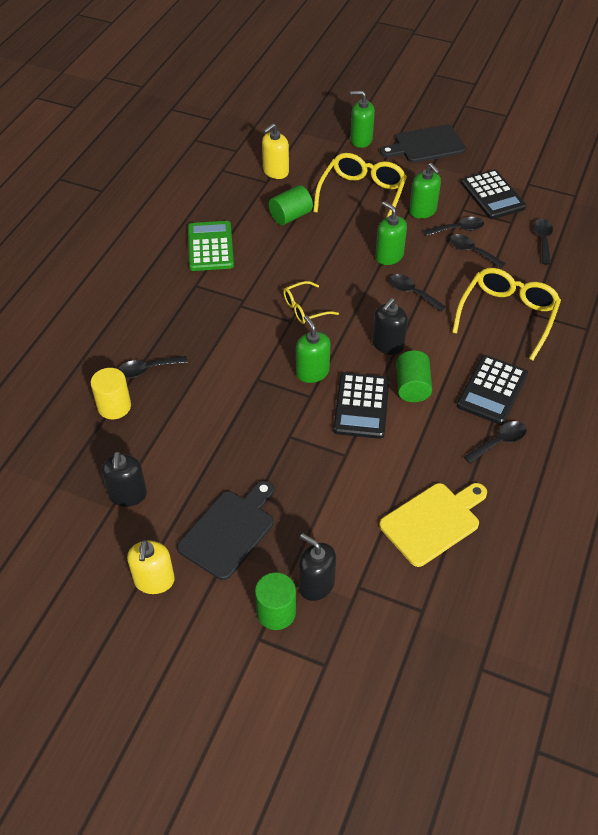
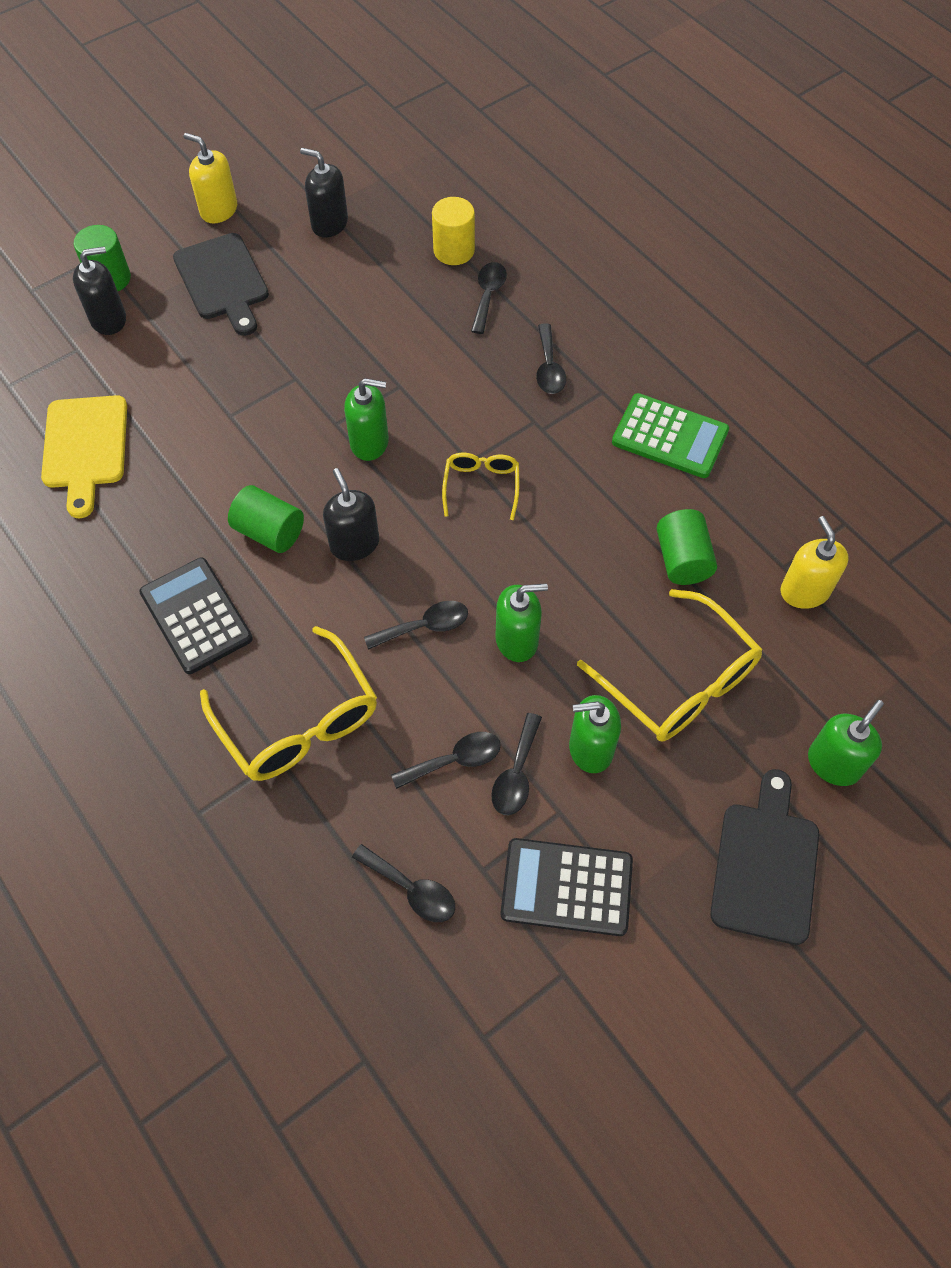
camera: 120 degrees right, 10 degrees up
black calculator [333,373,389,439] -> none
black spoon [464,421,527,464] -> black spoon moved to [536,323,566,394]

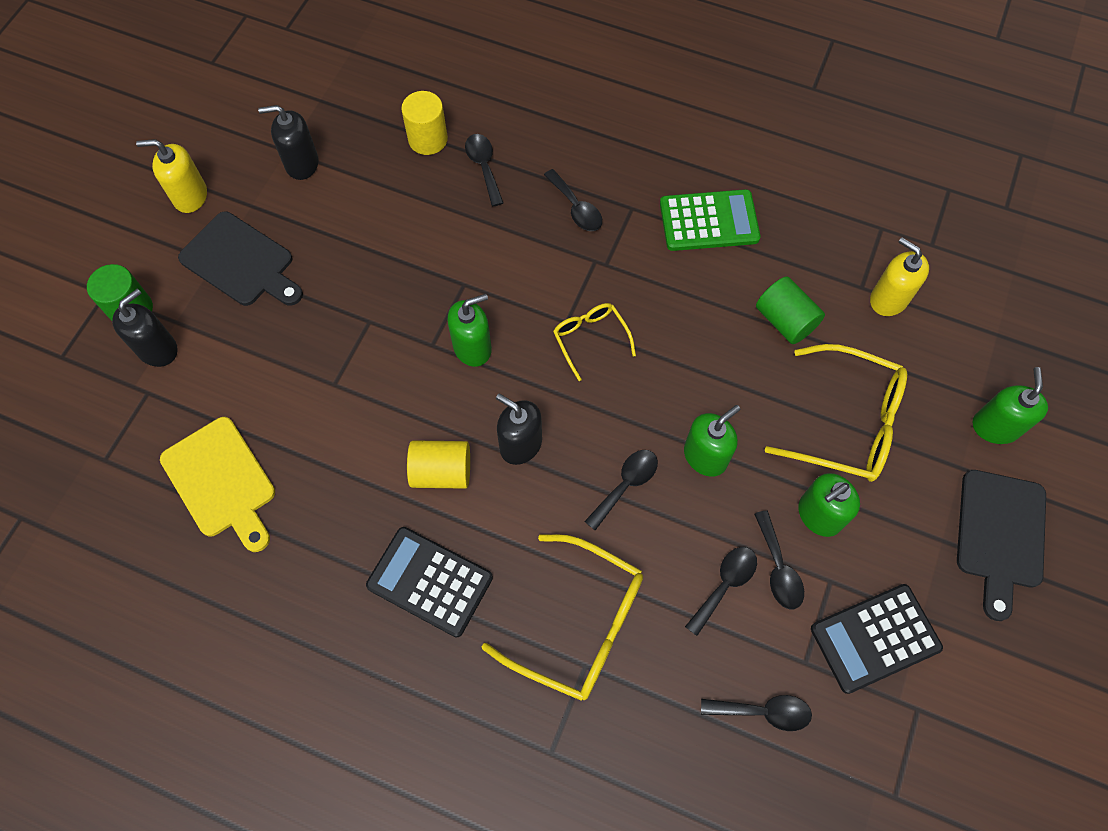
camera: 30 degrees left, 5 degrees up
green cylinder [228,485,304,553] -> yellow cylinder [407,440,470,489]
black cutting board [710,769,819,945] -> black cutting board turned 150 degrees counterclockwise [957,470,1046,621]

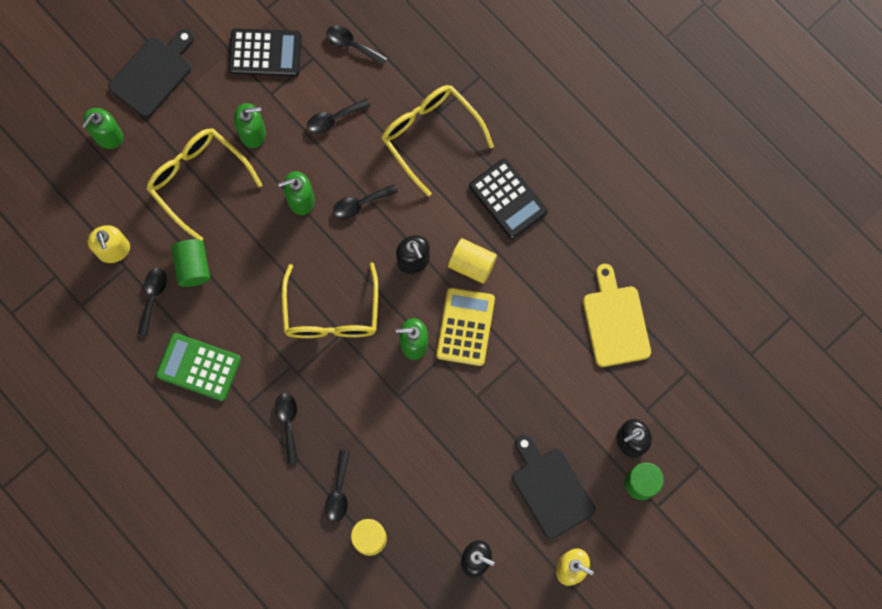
camera: 155 degrees left, 10 degrees up
yellow glasses [553,303,636,381] -> yellow glasses [282,262,378,338], size x1.81
black spoon [754,511,804,609] -> black spoon moved to [138,268,167,336]
none -> yellow calculator [436,288,495,366]

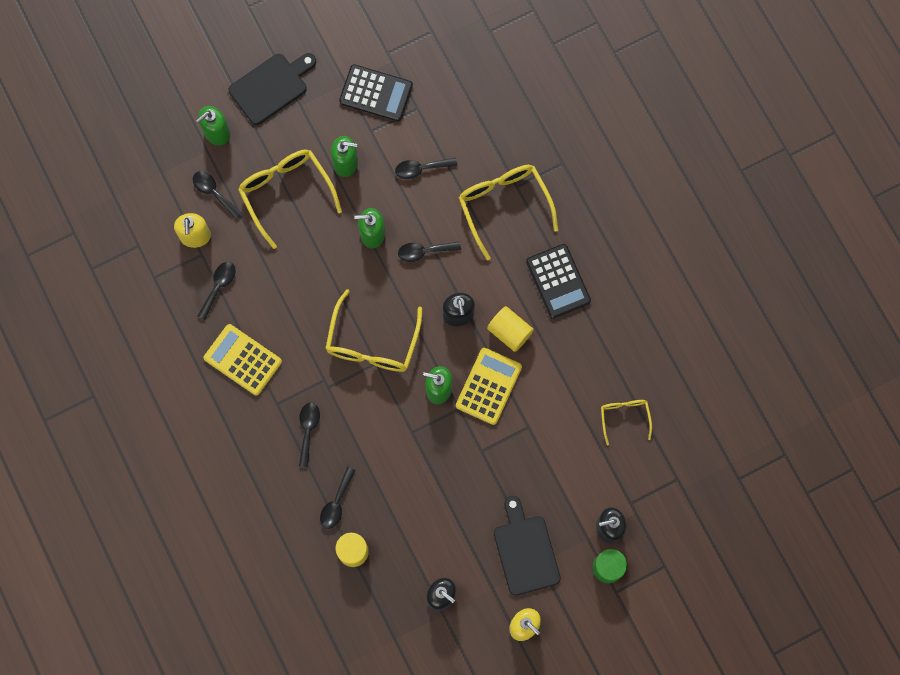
camera: 15 degrees right, 0 degrees up
green calculator [156,333,241,401] -> yellow calculator [204,324,282,396]
green cylinder [171,239,210,287] -> none
black spoon [326,25,387,66] -> black spoon moved to [193,171,242,219]
yellow cutting board [583,264,651,367] -> yellow glasses [601,400,652,446]

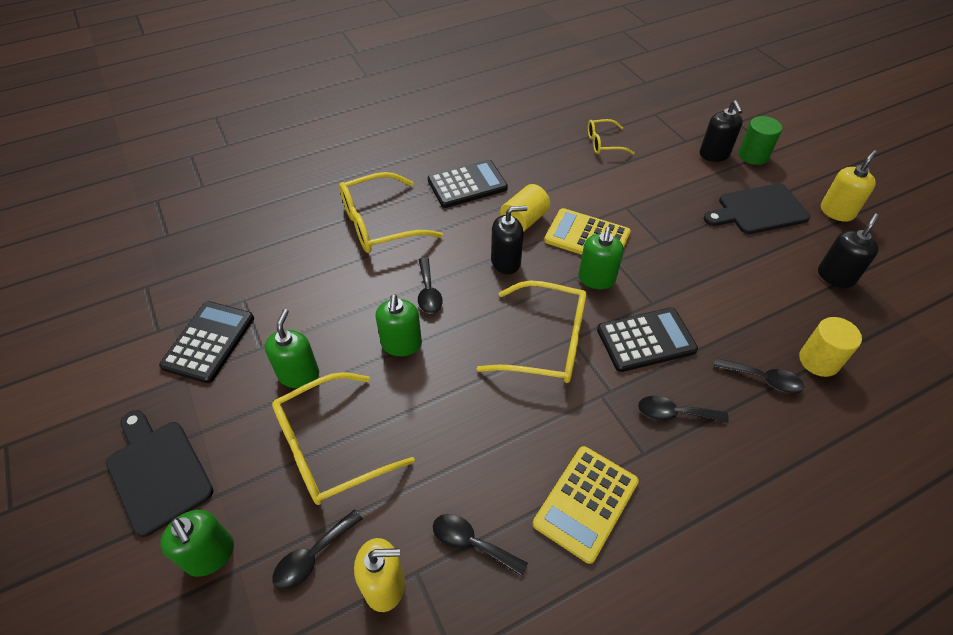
camera: 90 degrees left, 25 degrees down
black spoon [395,158,457,179] -> none
none -> black calculator [597,308,698,372]

